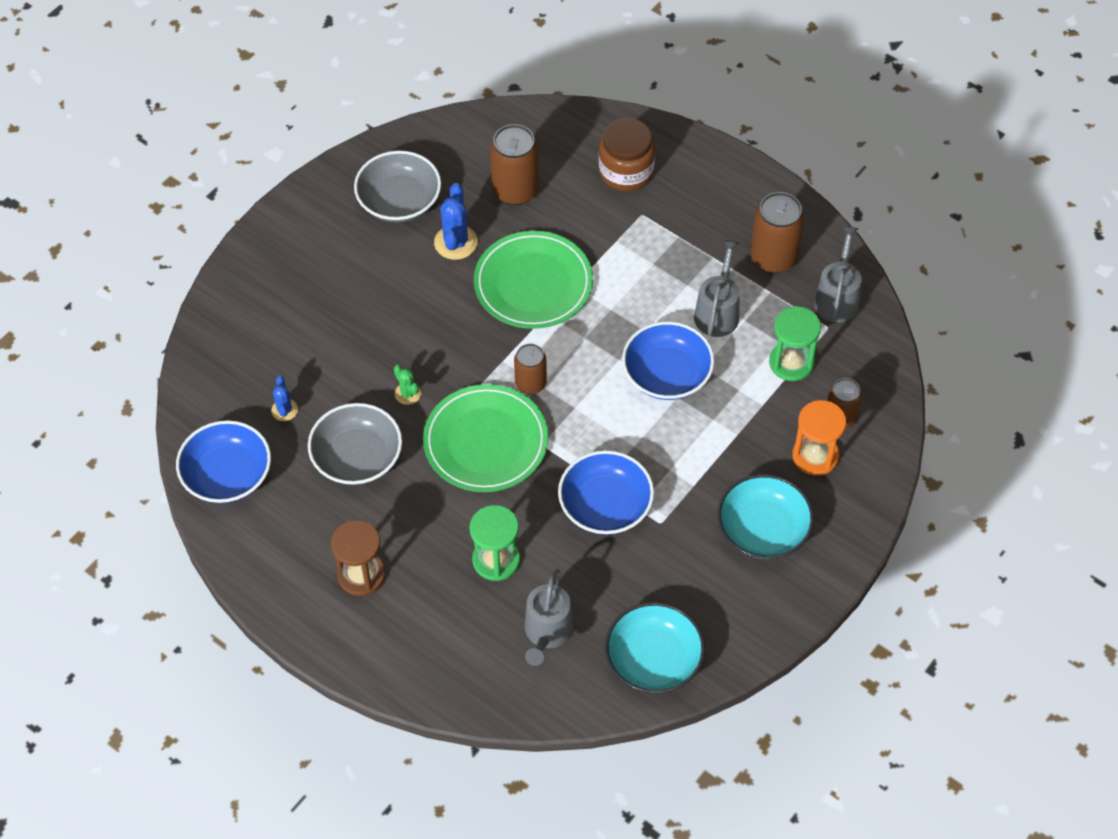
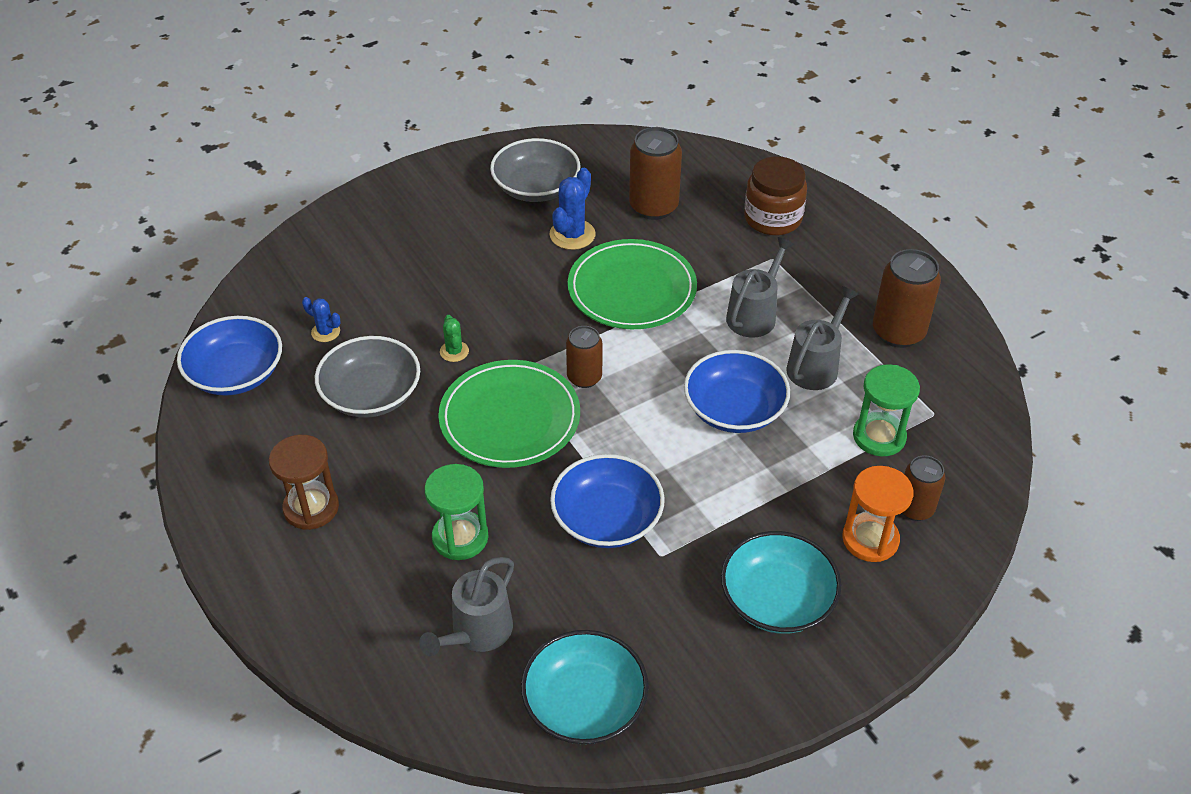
camera: 20 degrees right, 10 degrees down
blue cactus [271,376,298,421] -> blue cactus turned 75 degrees counterclockwise [302,297,340,342]
grey watering can [814,226,862,323] -> grey watering can moved to [726,237,795,337]

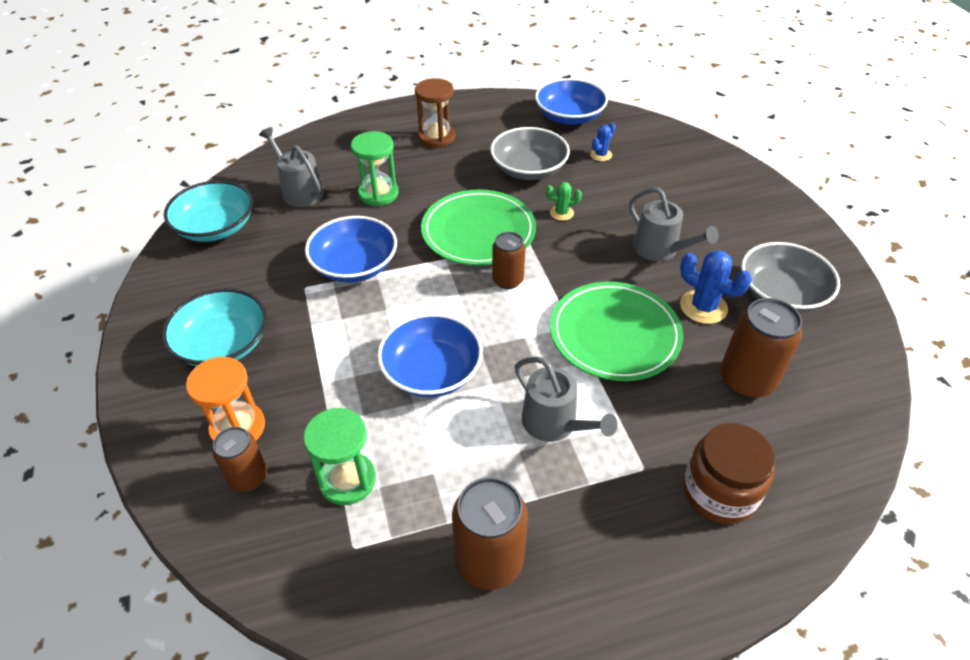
camera: 105 degrees right, 0 degrees up
grey watering can [786,286,859,390] -> grey watering can moved to [629,187,719,261]

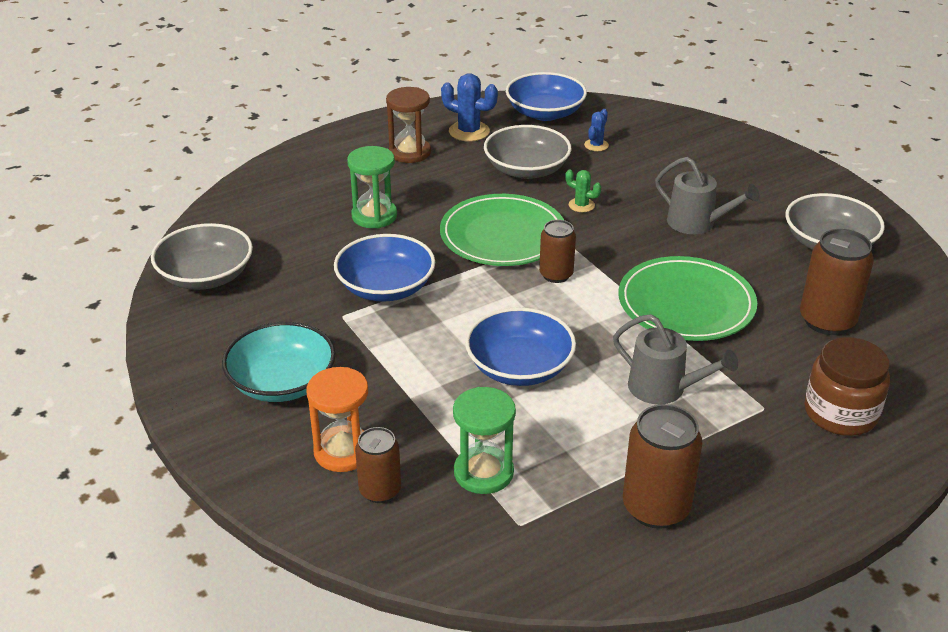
camera: 15 degrees left, 10 degrees down
turquoise bowl [164,181,253,242] -> grey bowl [151,223,253,290]
grey watering can [259,127,324,207] -> none
green cactus [546,182,582,221] -> green cactus turned 45 degrees clockwise [565,169,601,212]
blue cactus [680,250,752,324] -> blue cactus moved to [441,73,498,142]

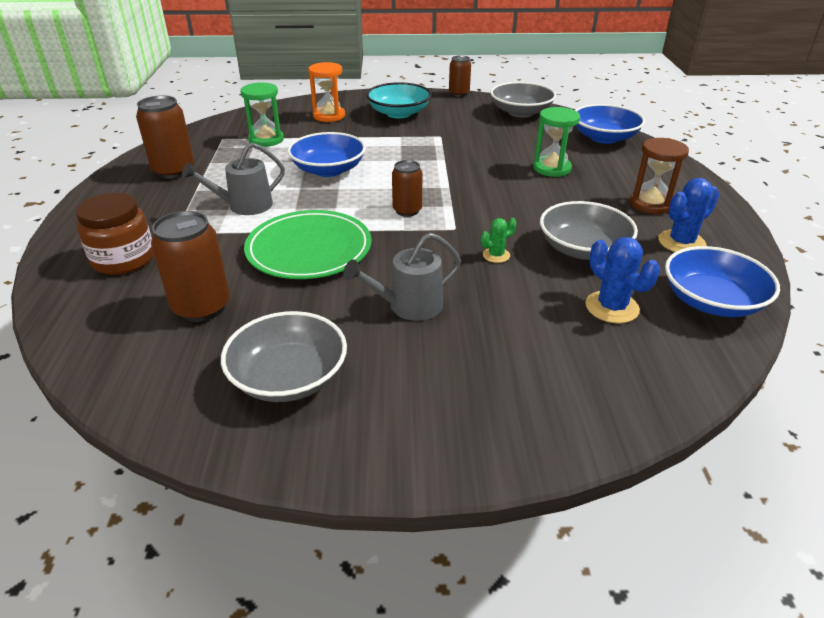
camera: 120 degrees right, 0 degrees up
blue bowl [334,234,435,302] -> blue bowl moved to [575,104,645,144]
brown can [355,427,401,503] -> brown can moved to [449,55,471,97]
green plate [440,194,564,266] -> none
blue cactus [584,109,609,151] -> blue cactus [585,237,660,323], size x1.72

